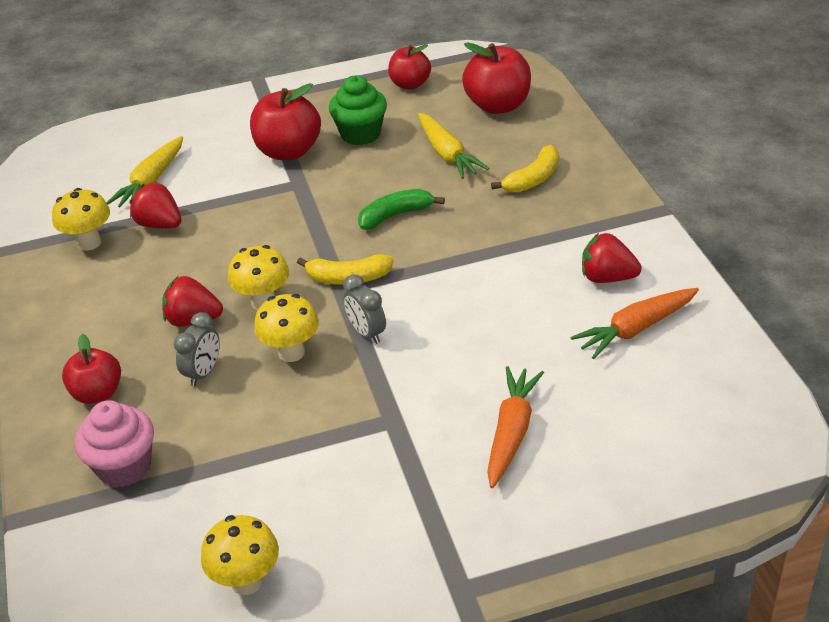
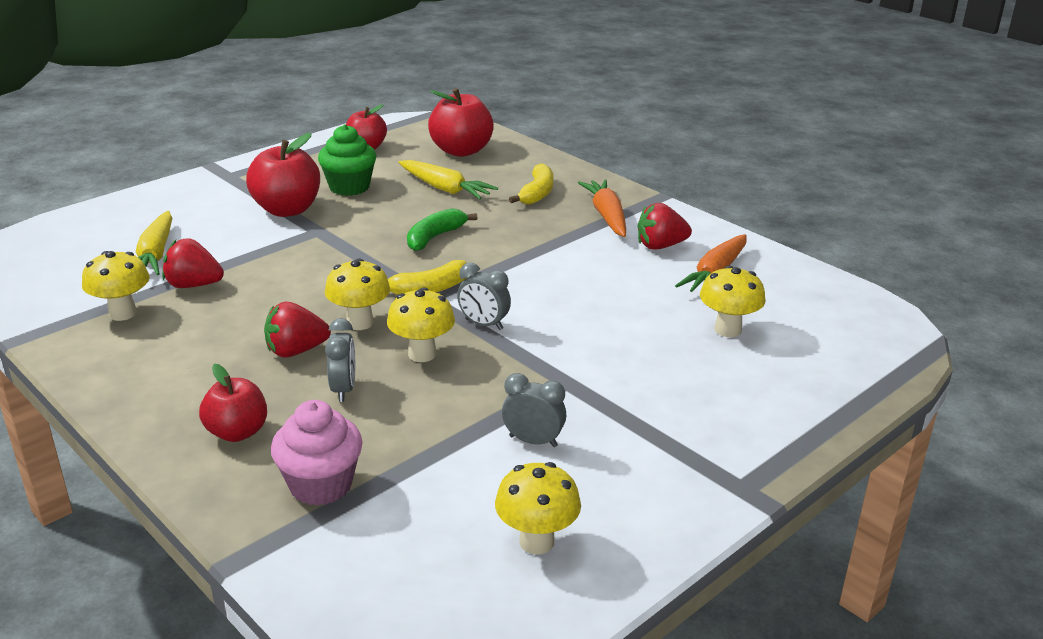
camera: 30 degrees left, 10 degrees down
orange carrot [487,366,544,488] -> orange carrot moved to [578,179,626,237]
none -> grey clock [502,373,566,447]
none -> yellow mushroom [700,266,766,337]

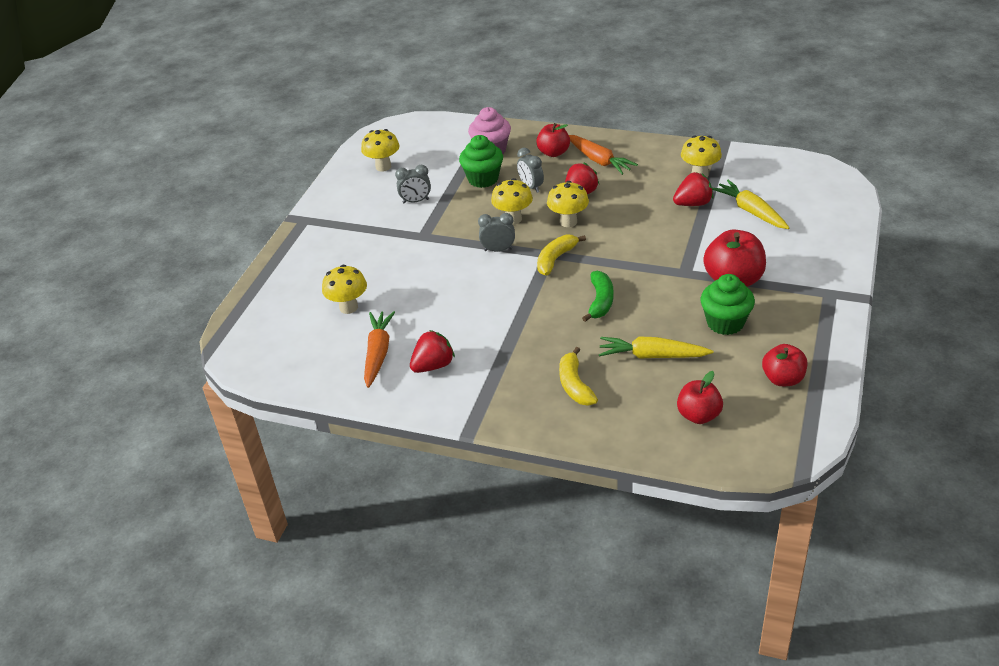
camera: 155 degrees right, 10 degrees up
red apple [428,88,494,157] -> red apple [677,371,723,424], size x0.65
orange carrot [578,179,626,237] -> orange carrot moved to [569,135,638,175]
none -> green cupcake [459,135,503,188]

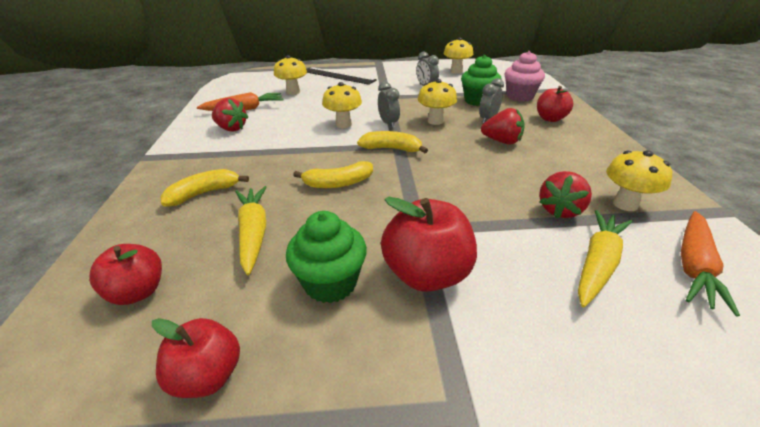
camera: 65 degrees right, 5 degrees down
yellow mushroom [547,181,589,227] -> yellow mushroom moved to [322,82,362,128]
orange carrot [569,135,638,175] -> orange carrot moved to [681,211,740,317]
green banana [582,271,614,322] -> yellow banana [293,161,373,188]
red strawberry [673,172,713,206] -> red strawberry turned 75 degrees clockwise [539,171,592,218]
none -> black ruler [306,67,377,85]

